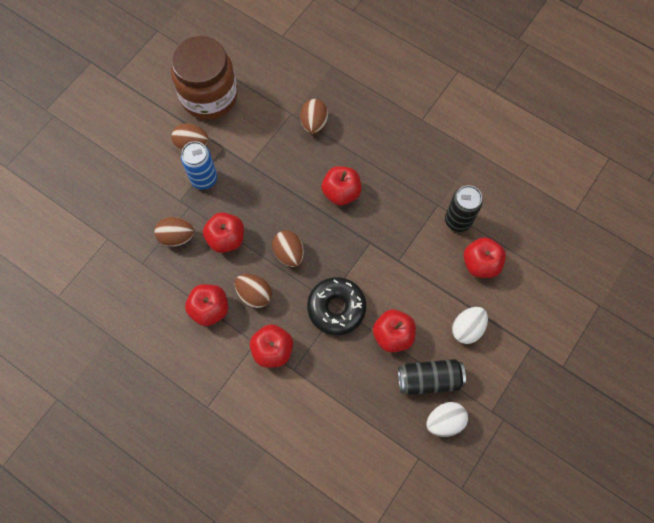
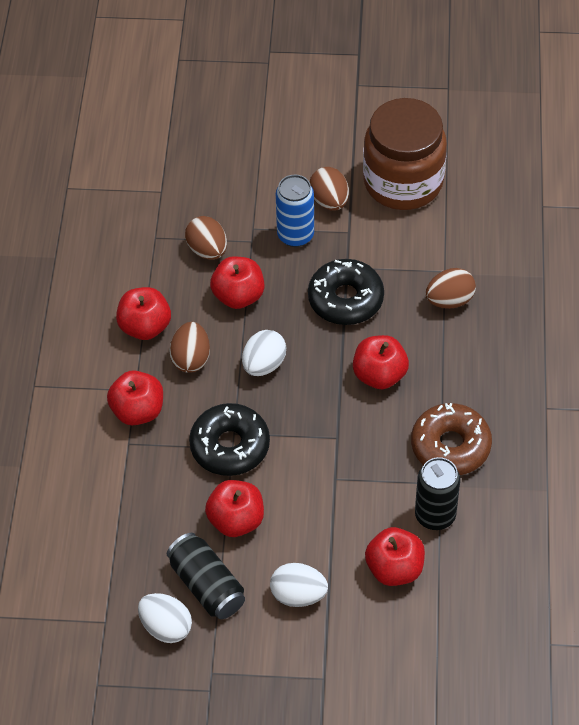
camera: 60 degrees right, 15 degrees down
brown egg [272,230,304,267] -> white egg [242,330,286,376]
none -> black donut [308,259,384,325]
none -> brown donut [411,403,492,475]

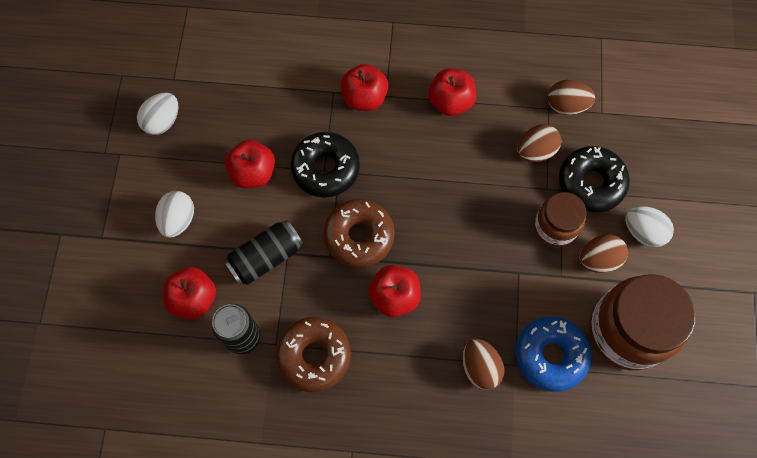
camera: 90 degrees right, 15 degrees up
black can [167,533,245,619] -> black can moved to [224,220,303,285]
brown egg [169,322,210,373] -> brown egg moved to [548,80,595,115]
red apple [210,256,264,309] -> none
white egg [242,330,286,376] -> white egg moved to [626,206,674,247]
blue can [276,175,314,247] -> brown jar [534,192,587,247]
black donut [308,259,384,325] -> black donut moved to [559,146,630,212]
none -> brown donut [323,199,395,268]
none -> blue donut [515,316,591,392]

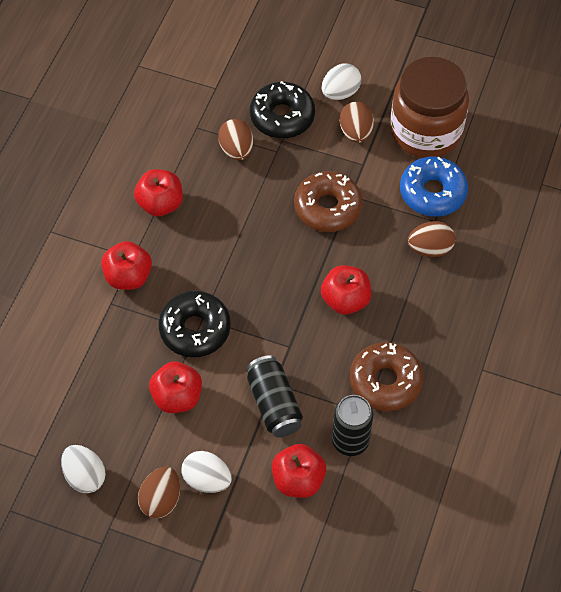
camera: 75 degrees left, 10 degrees down
brown donut [323,199,395,268] -> brown donut moved to [294,171,363,232]
brown jar [534,192,587,247] -> none
brown egg [548,80,595,115] -> brown egg moved to [138,467,180,518]

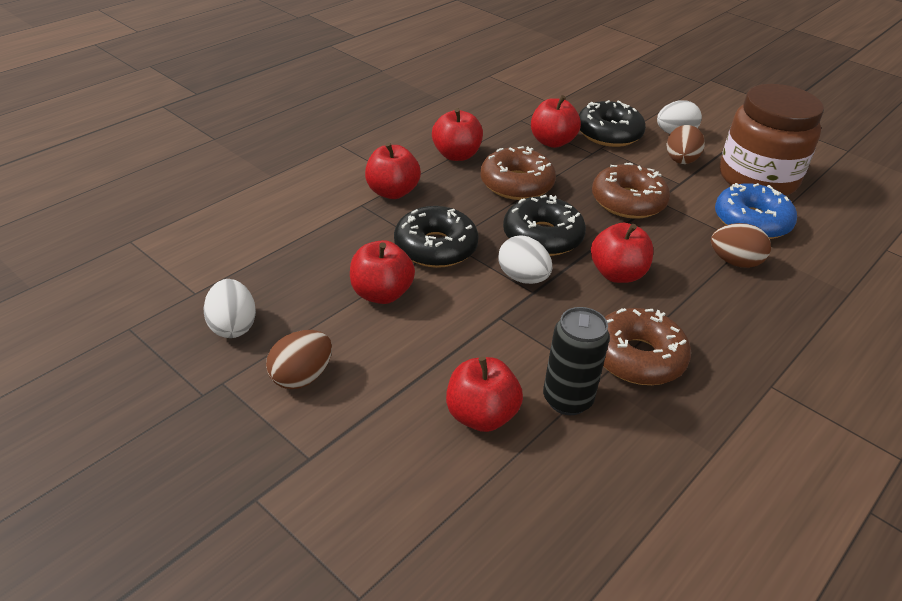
camera: 20 degrees right, 20 degrees down
white egg [181,451,232,493] -> white egg moved to [498,236,552,284]
brown egg [218,119,253,160] -> red apple [531,95,581,148]
black can [247,355,303,437] -> none
none -> brown donut [480,146,556,200]
none -> black donut [503,195,586,256]

